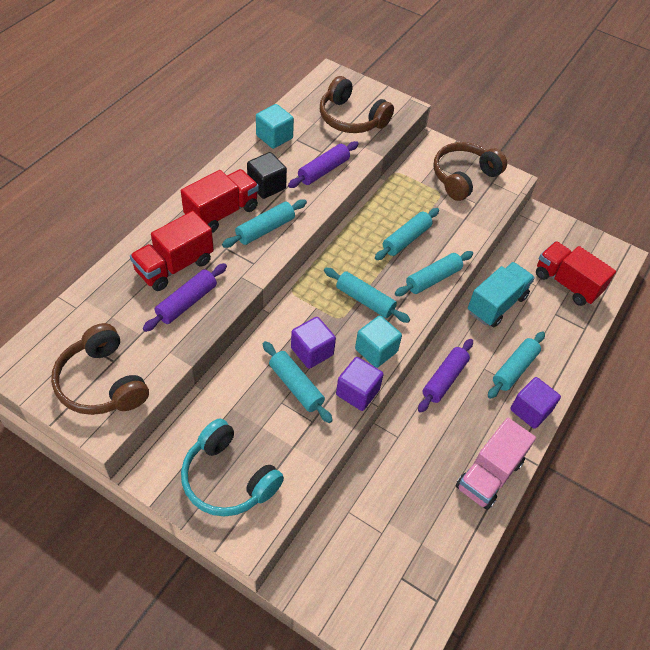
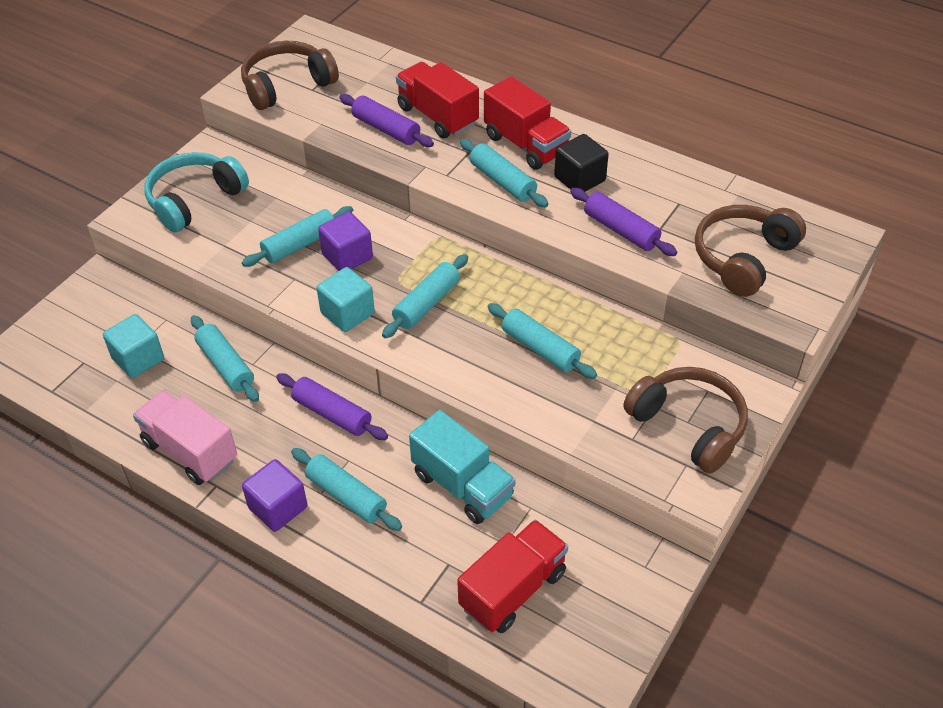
camera: 95 degrees right, 5 degrees down
turquoise cube [256,104,294,149] -> turquoise cube moved to [103,314,164,378]
purple cube [336,357,384,411] -> none
turquoise rolling pin [395,251,473,296] -> turquoise rolling pin moved to [191,315,259,402]

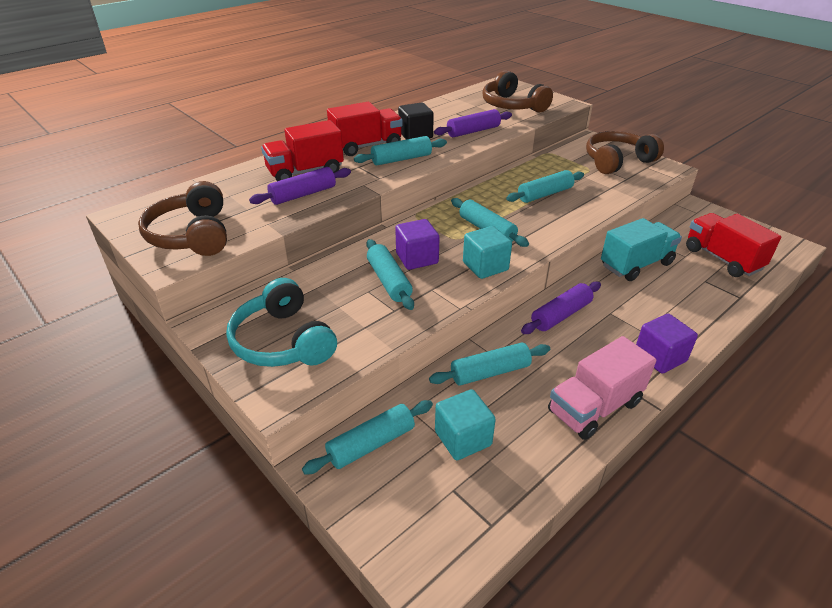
camera: 75 degrees left, 10 degrees down
turquoise rolling pin [291,448,402,531] -> turquoise rolling pin moved to [302,400,433,474]

